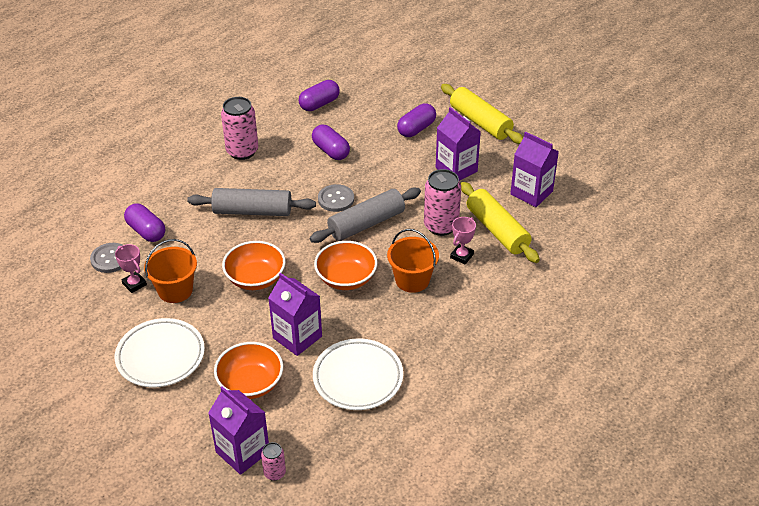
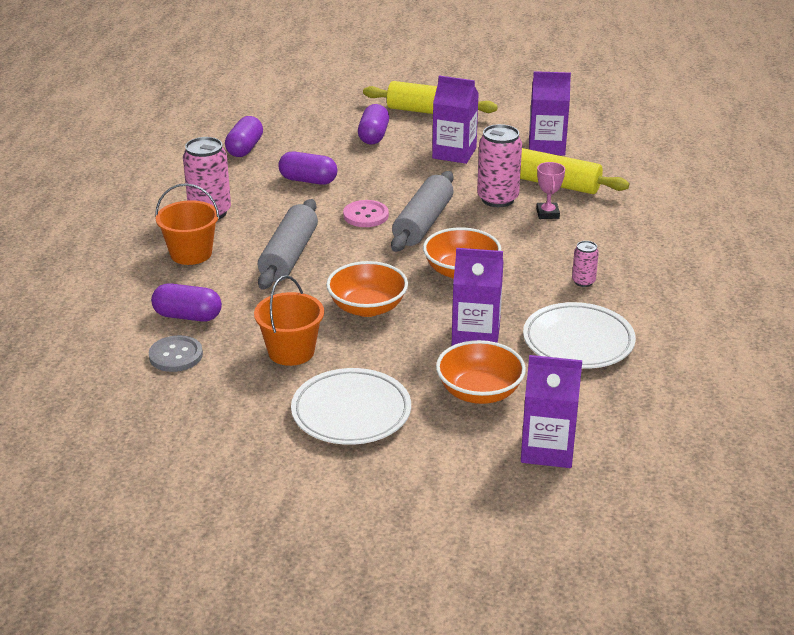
camera: 35 degrees left, 10 degrees down
pink trophy [115,244,147,293] -> none
grey rolling pin [187,188,316,216] -> grey rolling pin turned 45 degrees counterclockwise [258,199,318,290]
pink can [261,442,286,481] -> pink can moved to [572,241,599,287]
grey button [318,184,354,212] -> pink button [343,200,389,227]
orange bucket [387,229,439,293] -> orange bucket moved to [155,183,220,265]

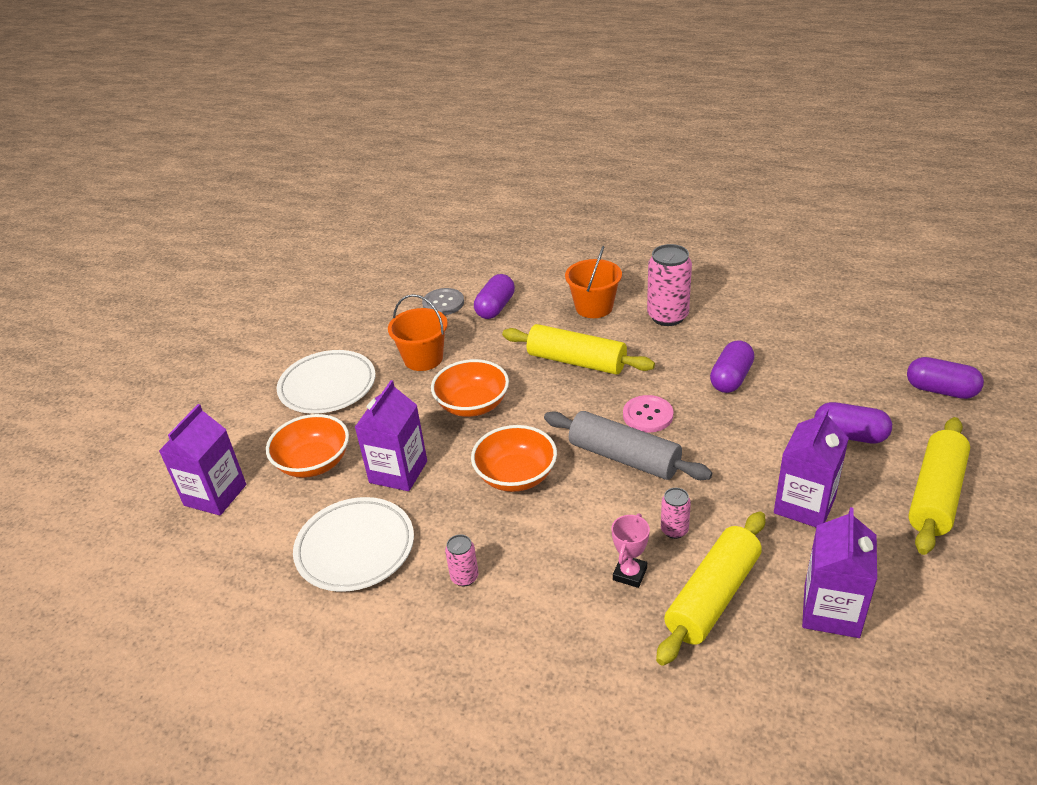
camera: 105 degrees right, 5 degrees up
purple capsule [225,116,263,157] -> purple capsule moved to [907,357,984,399]
grey rolling pin [258,199,318,290] -> yellow rolling pin [502,324,655,374]
pink can [477,124,522,207] -> pink can [661,488,691,539], size x0.52
pink trophy [536,162,565,219] -> pink trophy turned 75 degrees counterclockwise [612,513,650,588]

